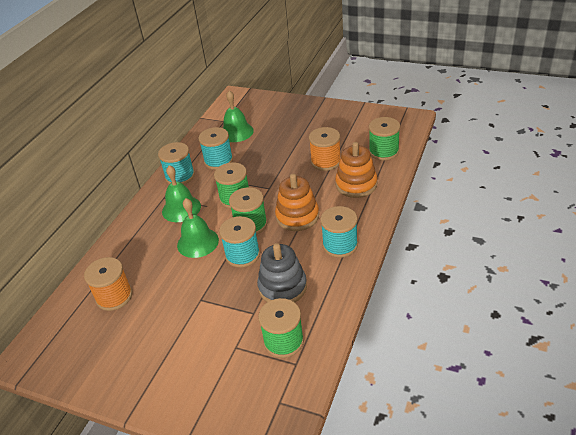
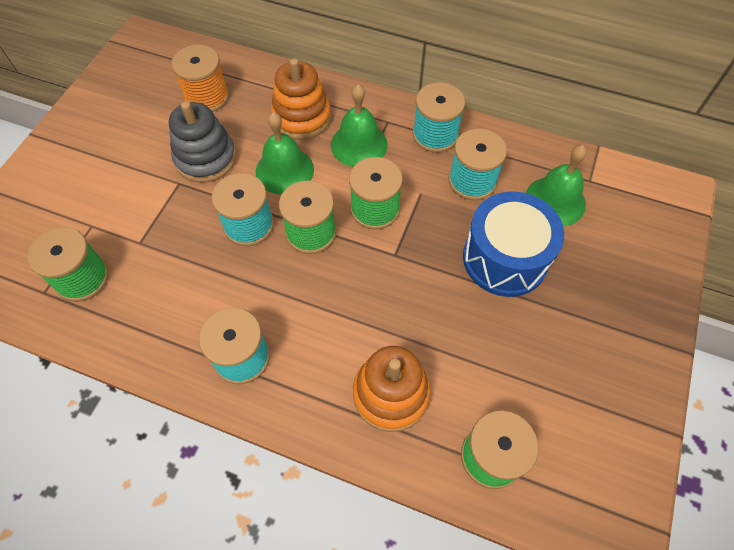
camera: 85 degrees right, 20 degrees up
grey stacking toy [257,243,307,302] -> grey stacking toy moved to [169,101,236,183]
orange stacking toy [275,174,319,231] -> orange stacking toy moved to [271,58,331,140]
orange spool [309,127,341,171] -> none
none -> blue drum [463,192,564,297]

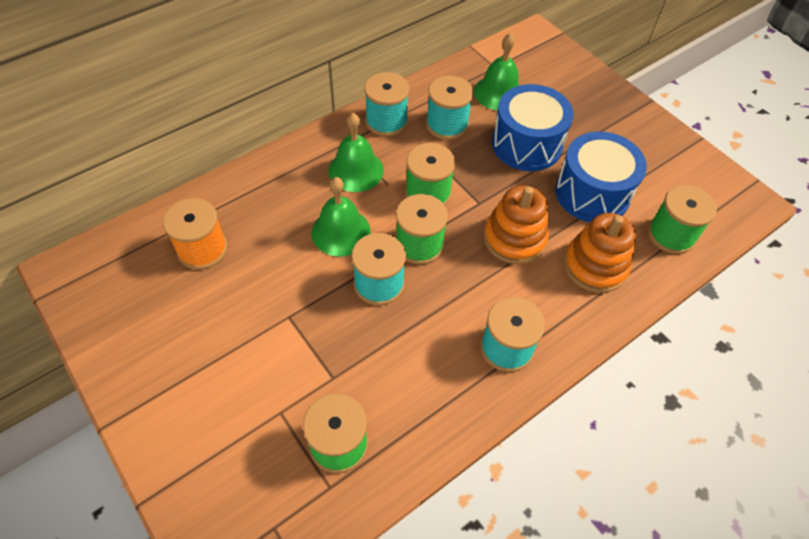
camera: 60 degrees left, 5 degrees down
grey stacking toy [169,101,236,183] -> none
orange stacking toy [271,58,331,140] -> orange stacking toy moved to [484,185,549,264]
none -> blue drum [555,131,647,222]

